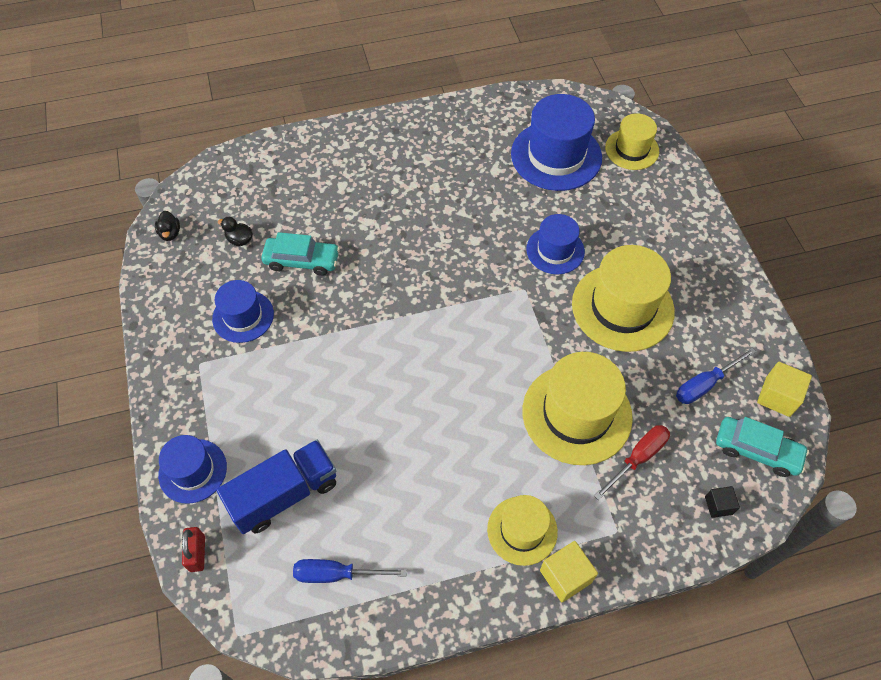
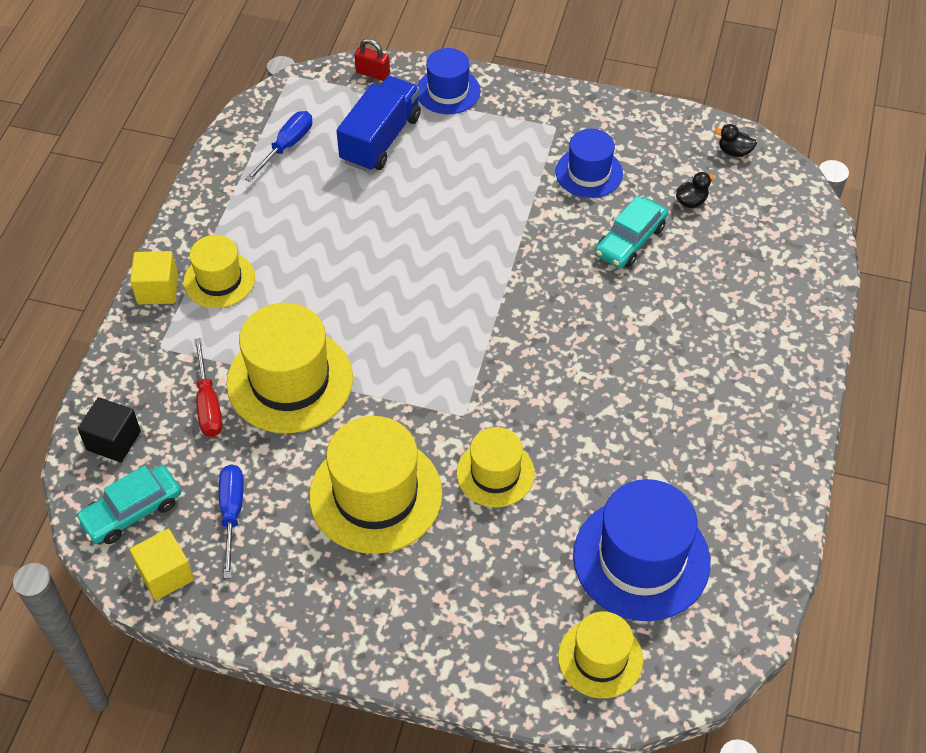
camera: 120 degrees right, 5 degrees down
blue truck [216,440,337,534] -> blue truck turned 150 degrees counterclockwise [336,76,421,172]
blue hat [526,214,585,275] -> yellow hat [456,427,535,507]
black cube [705,486,740,518] -> black cube [78,397,141,462], size x1.62

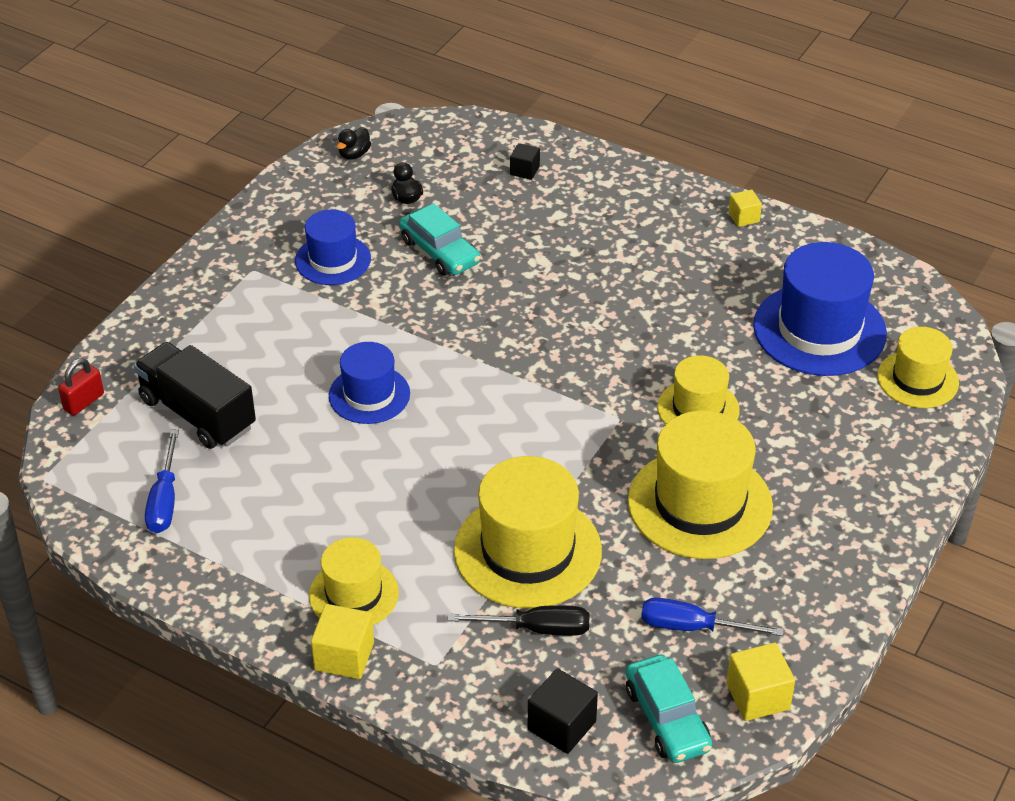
camera: 75 degrees left, 10 degrees down
red screwdriver [194,338,222,437] -> black screwdriver [447,605,589,636]
blue screwdriver [245,111,312,182] -> blue screwdriver turned 135 degrees counterclockwise [145,430,179,533]
blue truck [336,76,421,172] -> black truck [134,342,256,449]
blue hat [417,48,480,114] -> blue hat moved to [329,342,410,424]
none -> black cube [510,143,540,180]
none -> yellow cube [728,190,762,227]

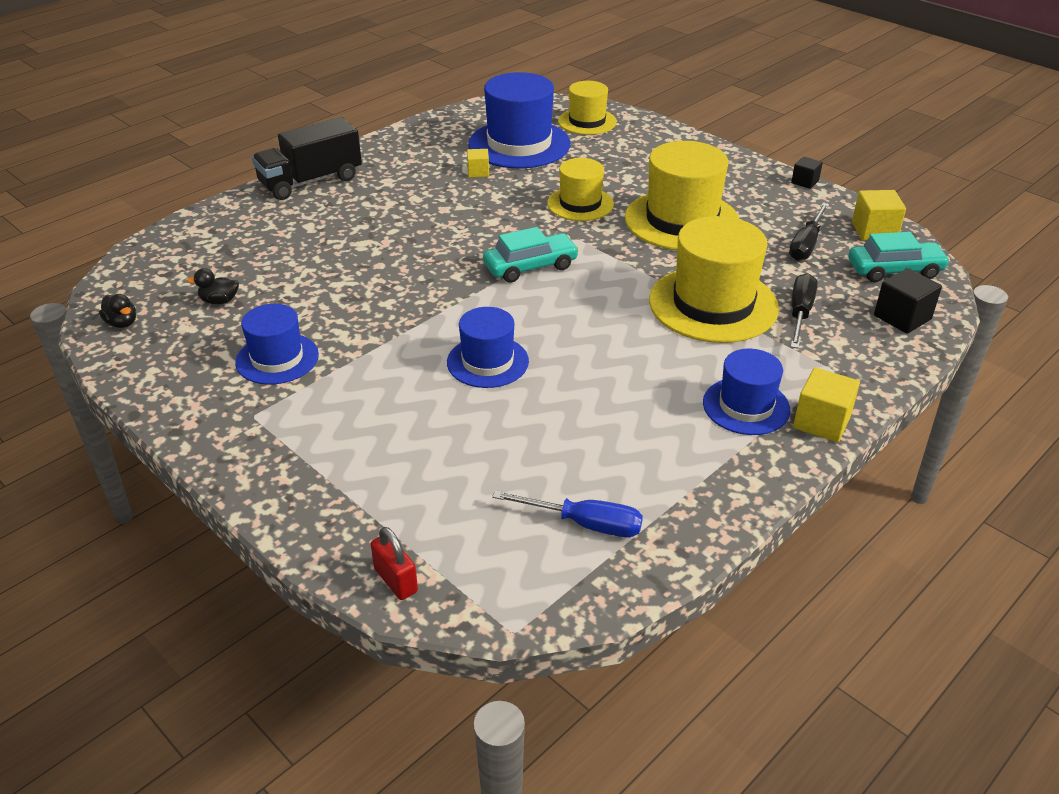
camera: 75 degrees left, 5 degrees down
black truck [134,342,256,449] -> black truck moved to [252,117,362,200]
yellow hat [309,537,399,625] -> blue hat [703,349,790,435]
turquoise car [399,203,480,276] -> turquoise car moved to [483,227,579,283]
black cube [510,143,540,180] -> black cube moved to [791,157,823,189]
blue screwdriver [641,597,784,636] -> black screwdriver [789,203,829,261]
yellow cube [728,190,762,227] -> yellow cube moved to [467,149,489,177]

